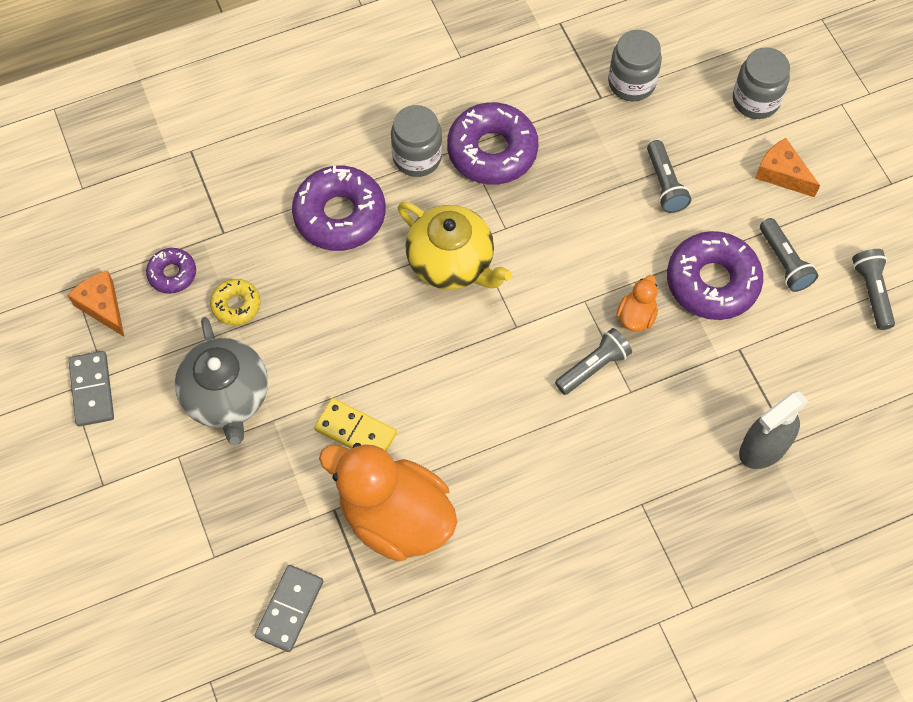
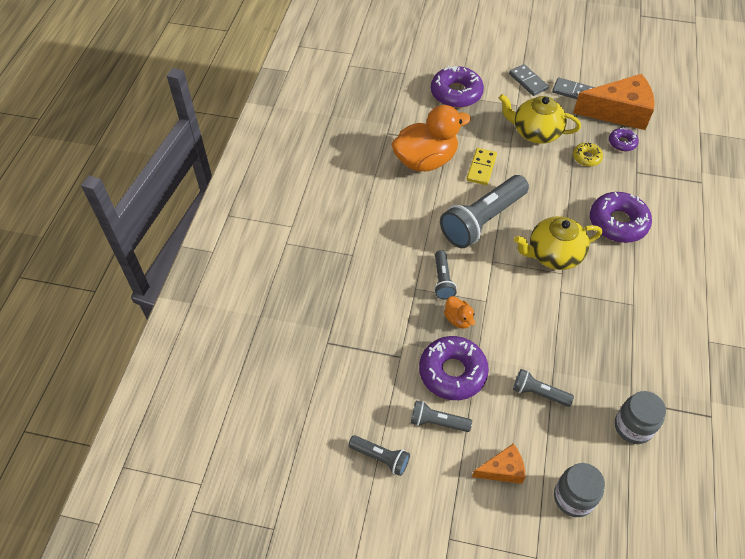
camera: 125 degrees right, 10 degrees down
orange cheese [68,270,124,337] -> orange cheese [573,74,655,130], size x1.98
grey teapot [175,317,268,446] -> yellow teapot [499,94,581,144]
grey domino [254,565,323,652] -> grey domino moved to [509,64,549,96]
yellow domino [314,398,397,451] -> yellow domino turned 45 degrees counterclockwise [467,148,497,185]
grey jar [391,105,442,177] -> none
purple donut [447,102,538,185] -> purple donut moved to [431,66,484,108]
grey spray bottle [739,391,808,469] -> none
none -> grey flashlight [440,175,529,248]

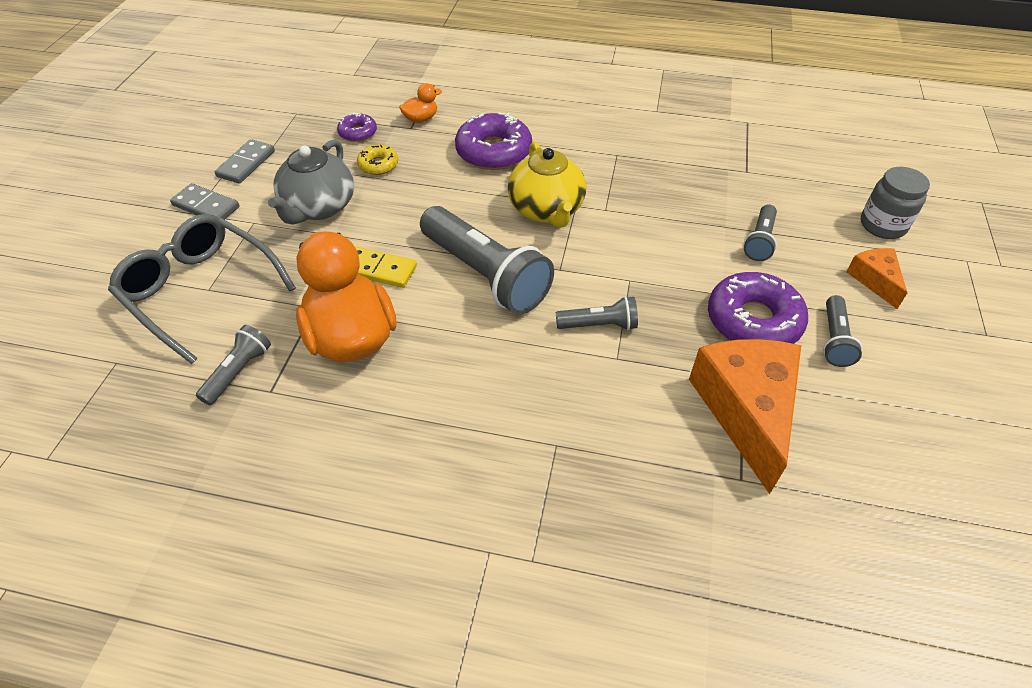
camera: 90 degrees left, 5 degrees down
grey flashlight [348,435,410,476] -> grey flashlight moved to [196,325,271,405]
purple donut [431,66,484,108] -> grey glasses [108,214,296,364]
orange duck [444,296,475,329] -> orange duck moved to [399,83,442,123]
yellow teapot [499,94,581,144] -> grey teapot [268,140,354,224]
grey domino [509,64,549,96] -> grey domino turned 60 degrees clockwise [170,183,240,220]
orange cheese [573,74,655,130] -> orange cheese moved to [689,339,801,494]
grey jar [615,391,666,444] -> none

